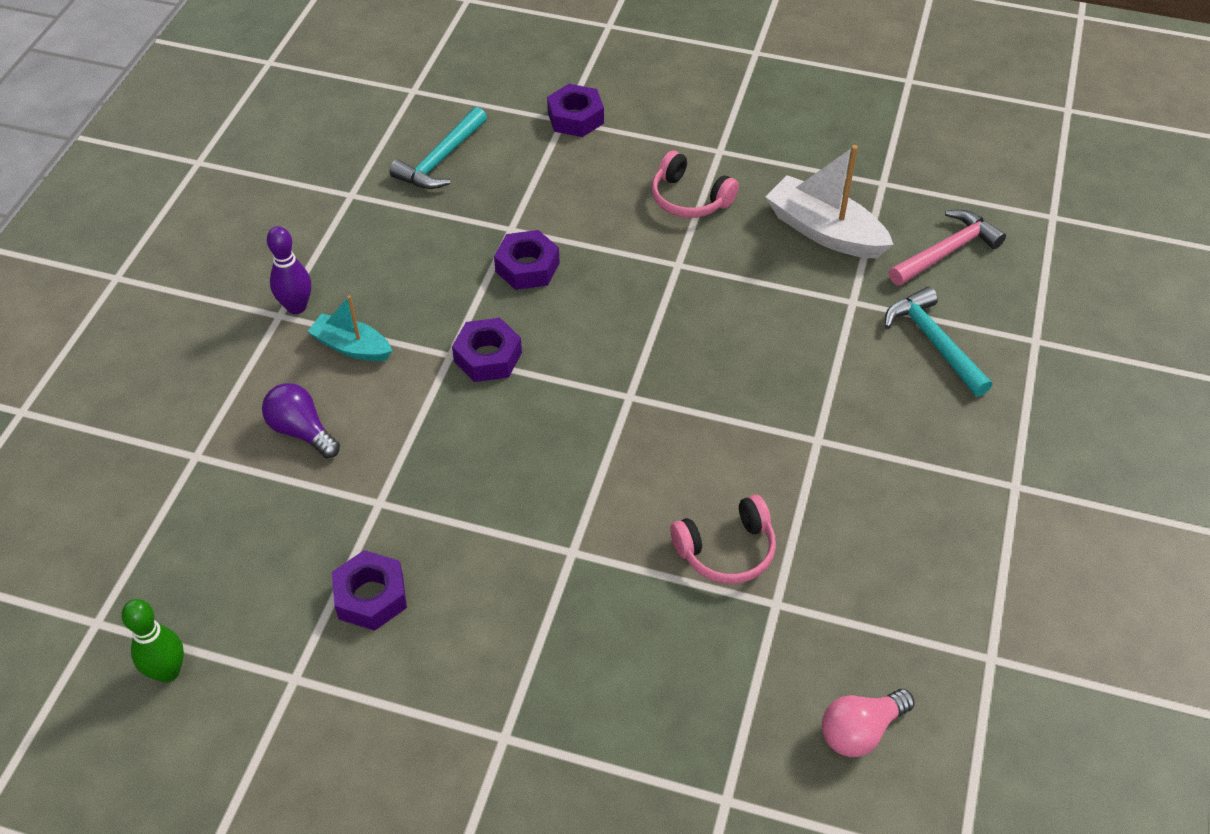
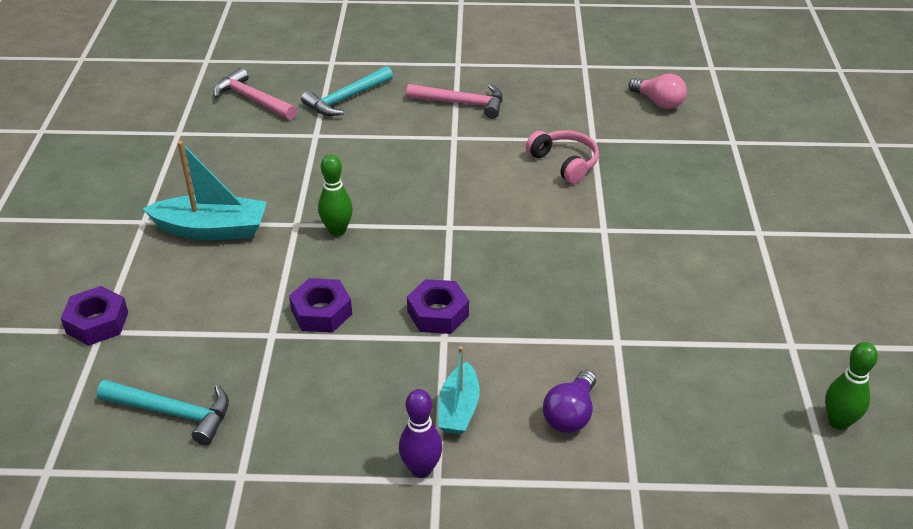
camera: 105 degrees left, 10 degrees down
purple nut [332,550,407,631] -> none
pink headphones [652,151,739,218] -> turquoise boat [142,141,267,240]
white boat [765,145,894,258] -> none
none -> green bowling pin [318,154,353,236]
none -> pink hammer [406,84,503,119]

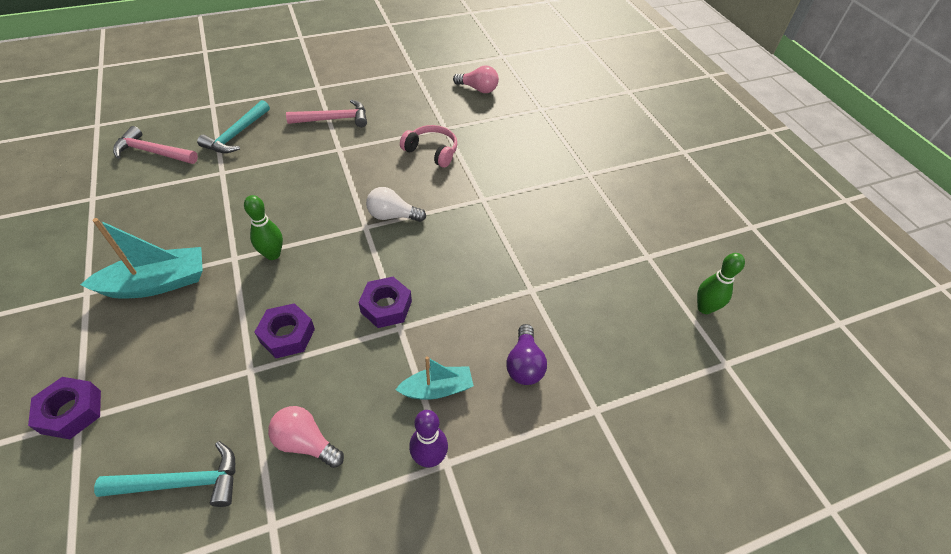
camera: 25 degrees left, 10 degrees up
turquoise boat [438,346,480,435] -> turquoise boat turned 90 degrees counterclockwise [395,356,474,400]
none -> pink light bulb [268,406,344,468]
none -> white light bulb [366,187,426,222]

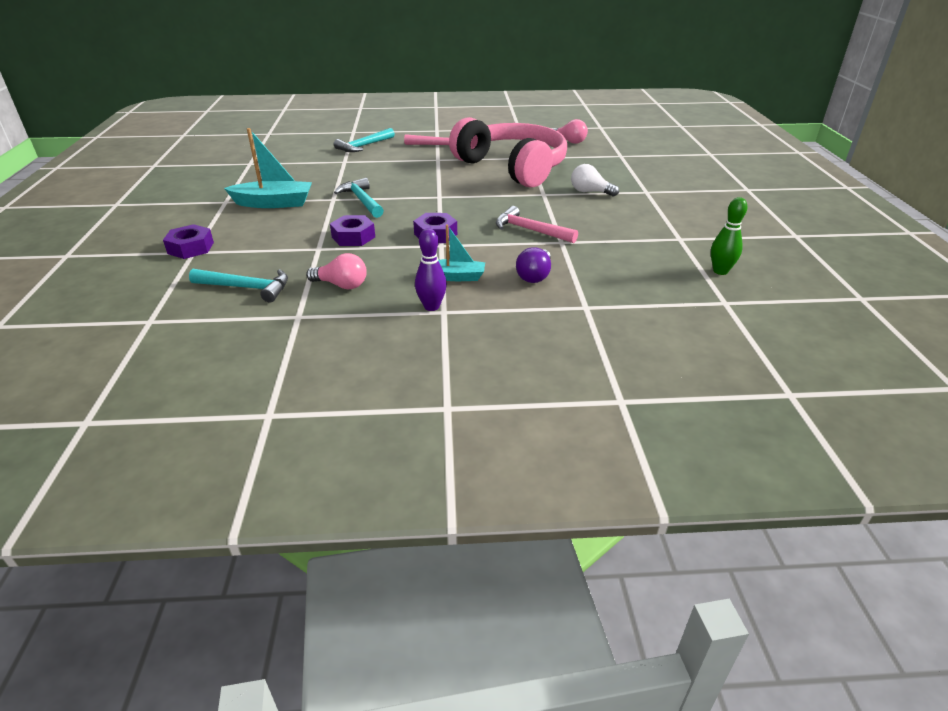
camera: 20 degrees right, 15 degrees down
pink hammer [113,126,198,164] -> pink hammer moved to [496,206,578,243]
green bowling pin [244,195,283,260] -> turquoise hammer [334,178,384,218]
pink light bulb [268,406,344,468] -> pink light bulb turned 150 degrees clockwise [306,253,367,289]
white light bulb [366,187,426,222] -> white light bulb moved to [571,164,619,197]
pink headphones [400,125,457,168] -> pink headphones [449,117,567,188], size x2.40

